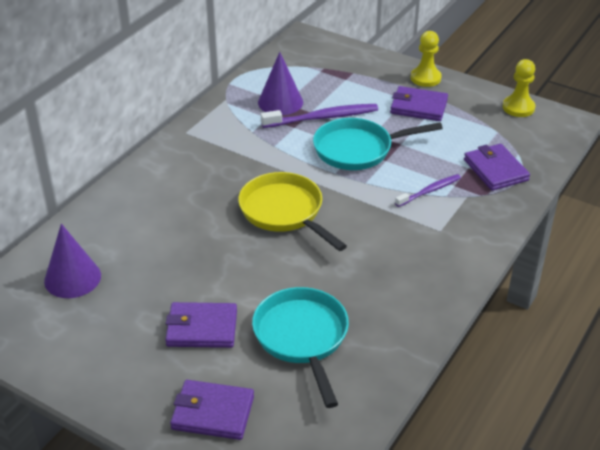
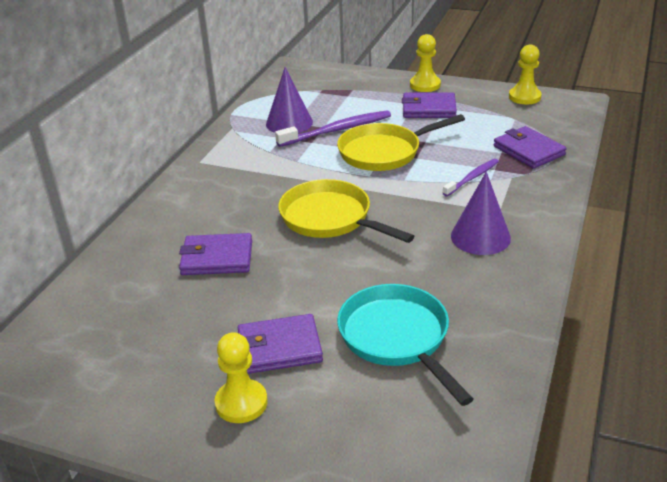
camera: 10 degrees left, 5 degrees down
purple cone [44,224,101,298] -> purple cone moved to [451,172,511,255]
purple wallet [170,380,254,440] -> purple wallet moved to [179,233,252,275]
turquoise pan [313,118,443,170] -> yellow pan [337,114,465,171]
none -> yellow pawn [215,332,268,423]

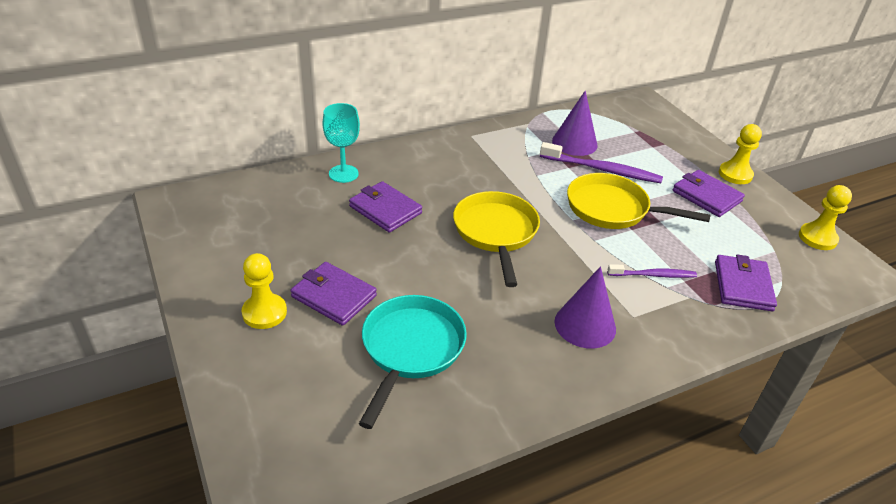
camera: 40 degrees right, 5 degrees up
none -> turquoise goblet [323,103,360,183]

